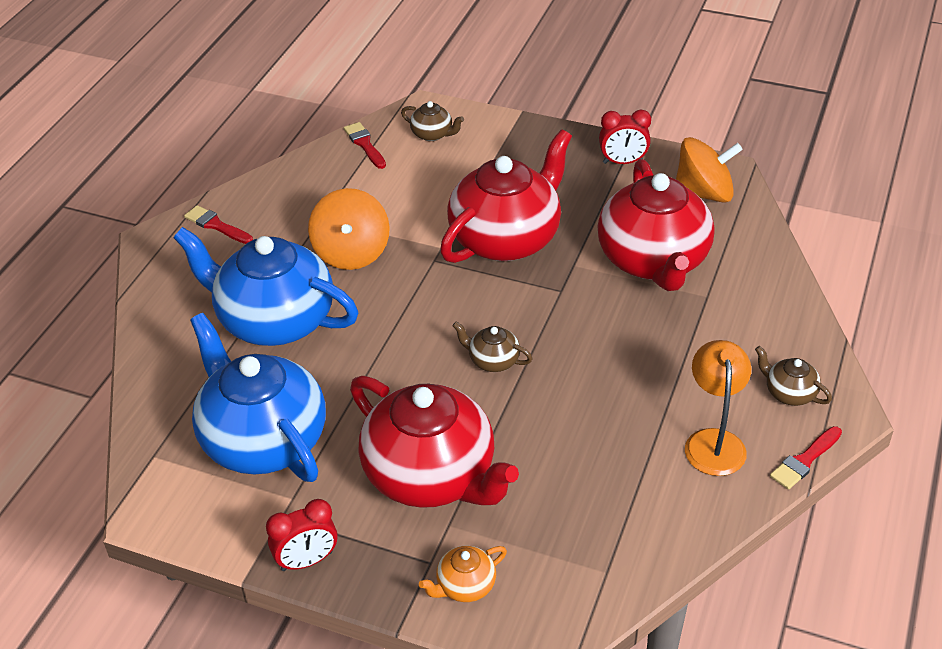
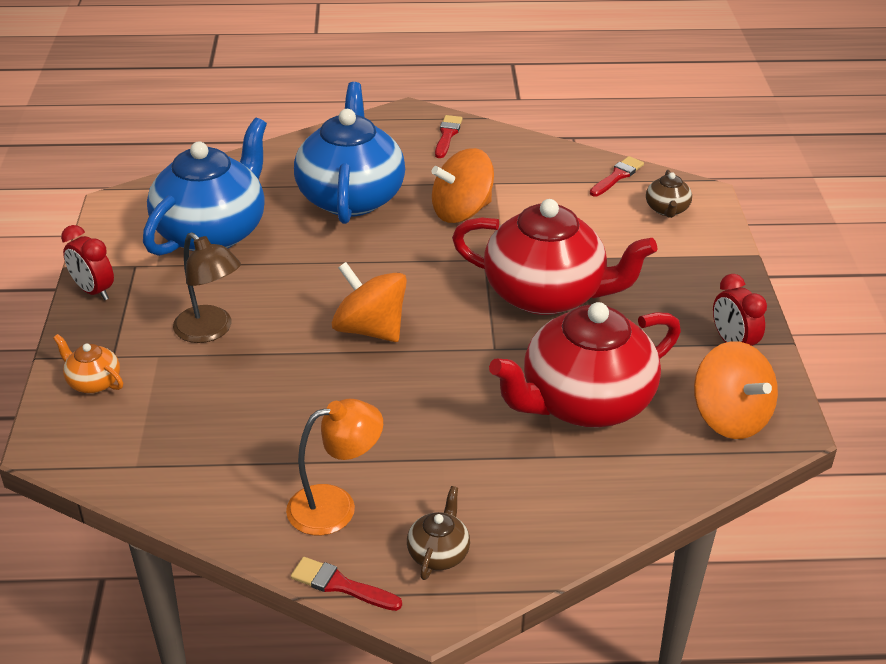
camera: 65 degrees right, 5 degrees down
red teapot [350,376,519,508] -> brown lamp [173,232,241,343]
brown teapot [453,321,533,372] -> orange spinning top [332,262,407,342]

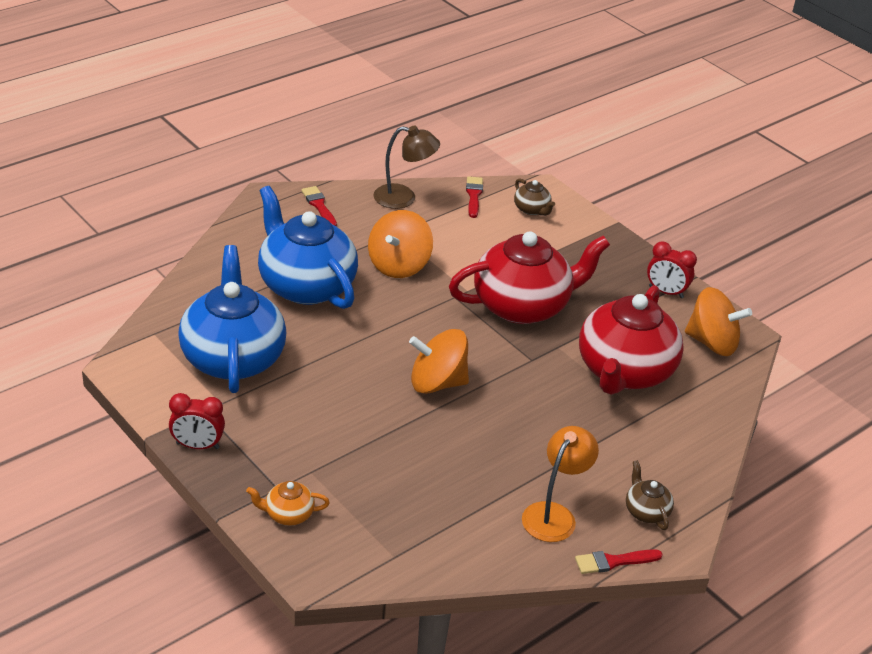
camera: 40 degrees left, 0 degrees up
brown lamp [173,232,241,343] -> brown lamp moved to [374,126,440,209]

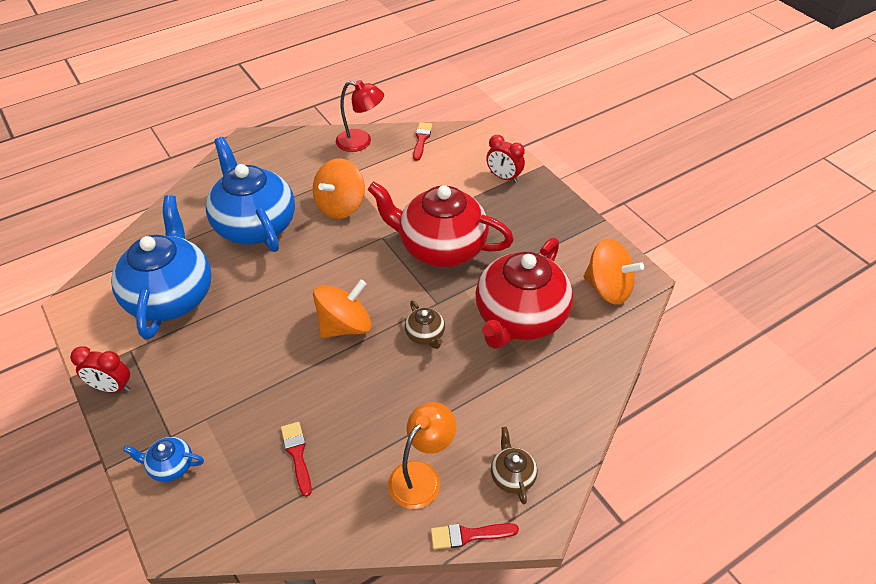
camera: 10 degrees right, 10 degrees up
orange teapot [246,481,330,526] -> blue teapot [123,437,204,482]
red brush [301,186,337,226] -> red brush moved to [281,422,312,497]
brown lamp [374,126,440,209] -> red lamp [336,80,384,152]
orange spinning top [409,329,469,394] -> orange spinning top turned 135 degrees clockwise [313,279,372,338]
red teapot [449,231,610,324] -> red teapot turned 150 degrees counterclockwise [368,182,514,267]
brown teapot [514,178,555,216] -> brown teapot moved to [405,301,445,349]
red clock [647,241,697,298] -> red clock moved to [486,135,525,183]

